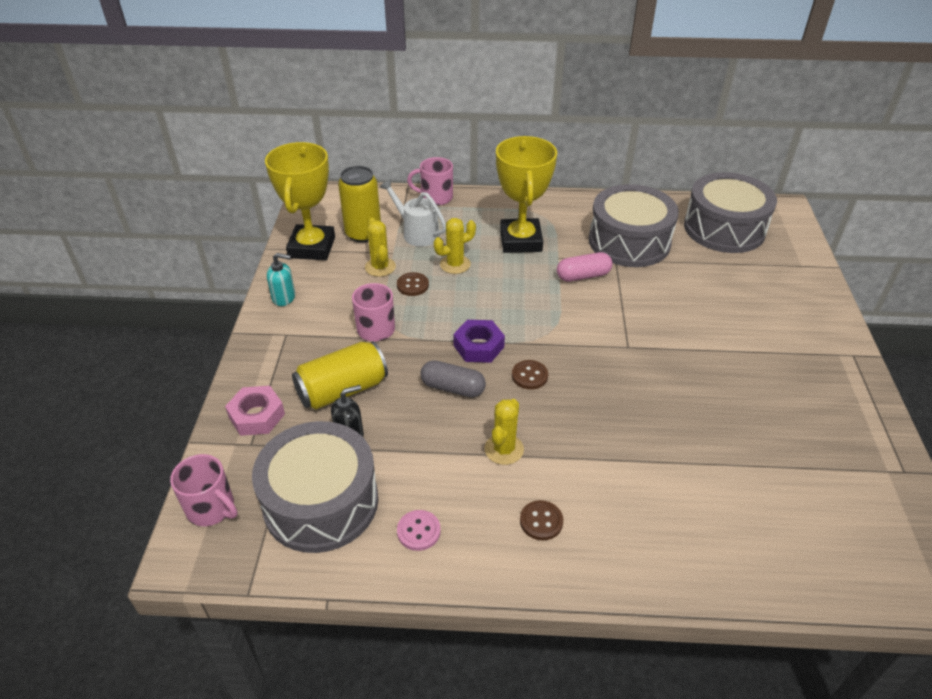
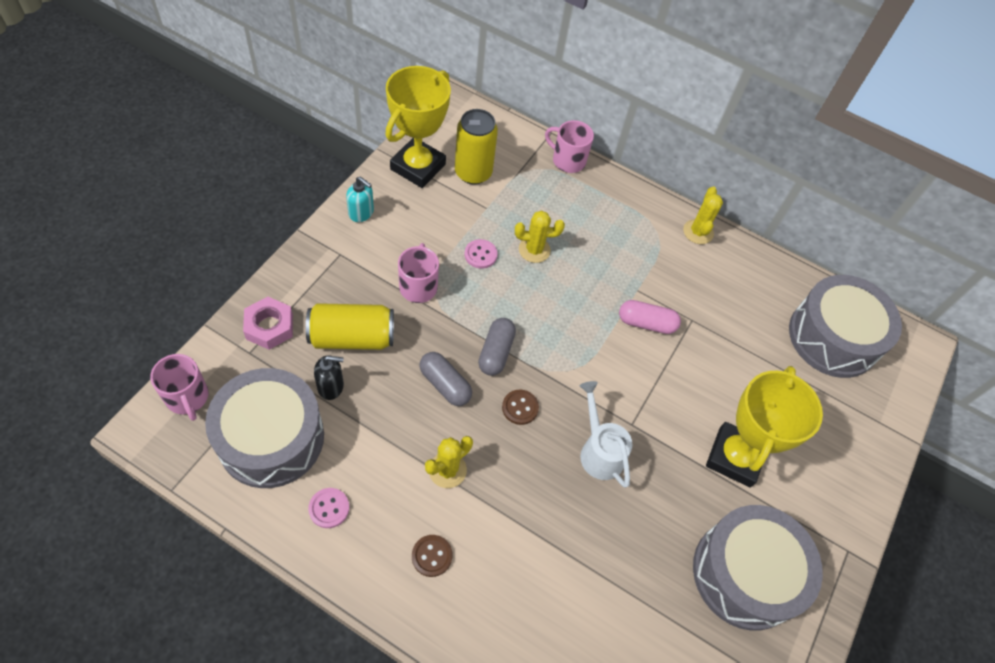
camera: 20 degrees right, 15 degrees up
yellow cactus [365,218,396,277] -> yellow cactus moved to [683,186,723,244]
white watering can [380,179,446,247] -> white watering can moved to [580,381,632,488]
brown button [397,272,429,296] -> pink button [465,239,497,269]
purple nut [453,320,505,363] -> grey capsule [478,318,516,376]
yellow trophy [496,136,557,253] -> yellow trophy moved to [706,366,823,487]
grey drum [589,184,679,267] -> grey drum moved to [693,505,823,631]

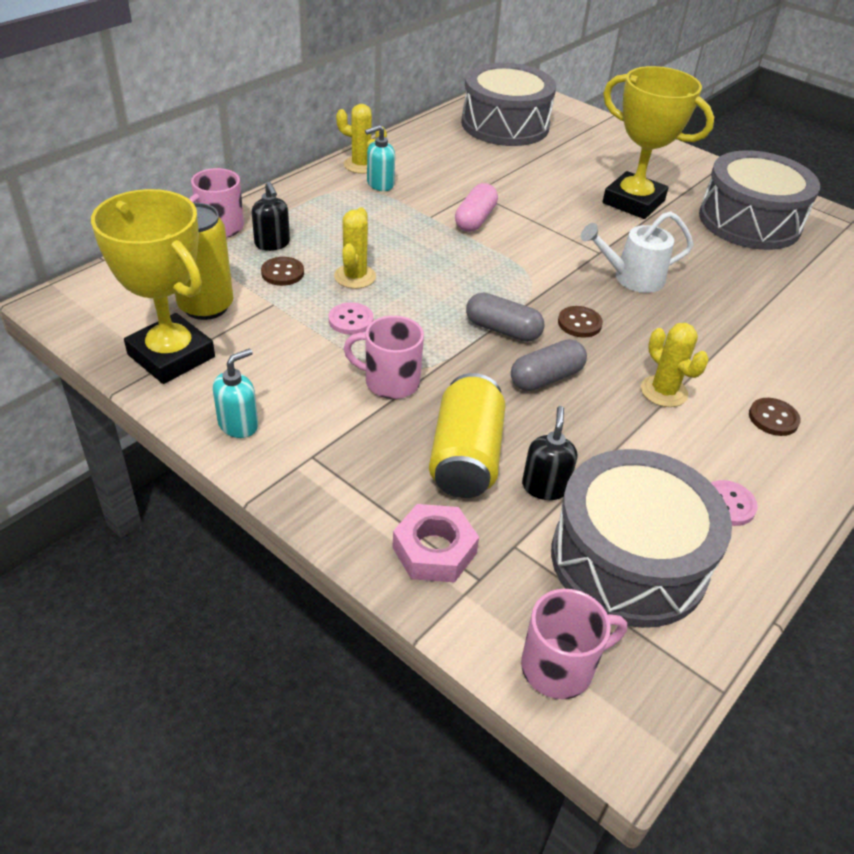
camera: 75 degrees left, 15 degrees down
none -> black soap dispenser [252,182,290,251]
none -> brown button [261,257,304,286]
none -> turquoise soap dispenser [365,125,395,191]

